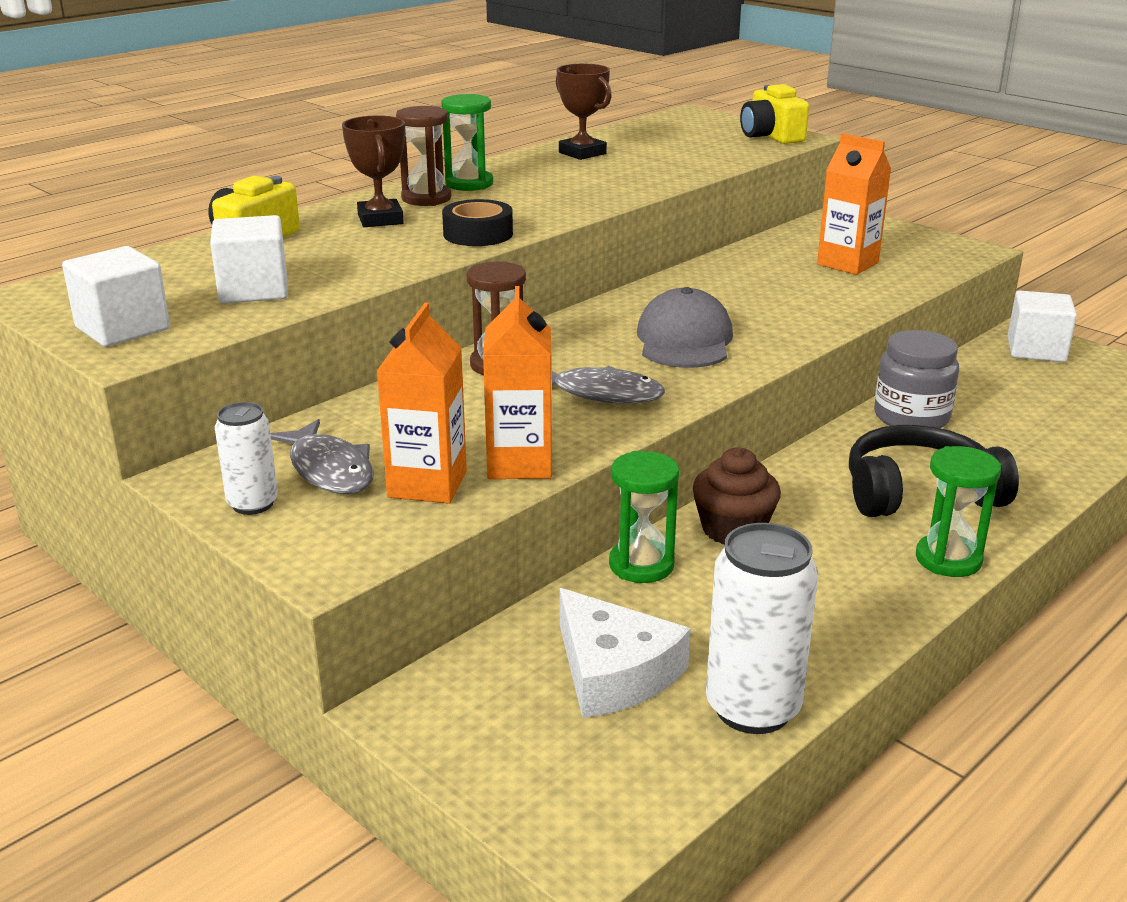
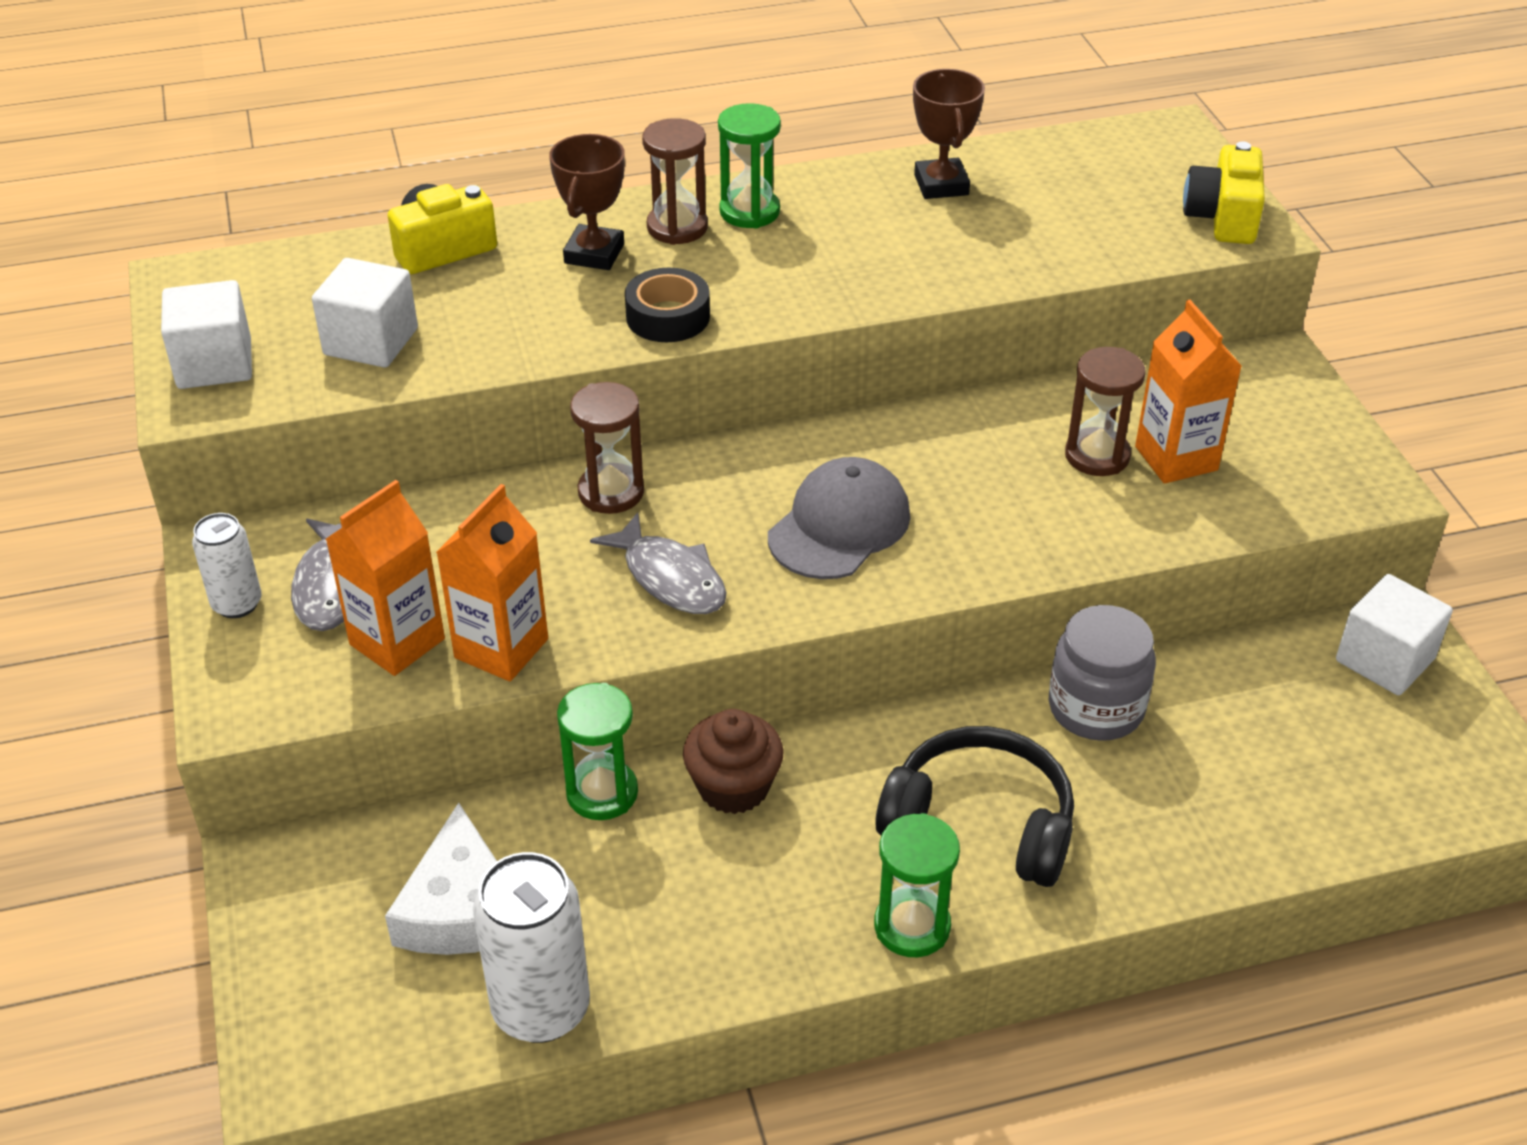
camera: 30 degrees right, 15 degrees up
none -> brown hourglass [1065,347,1146,476]

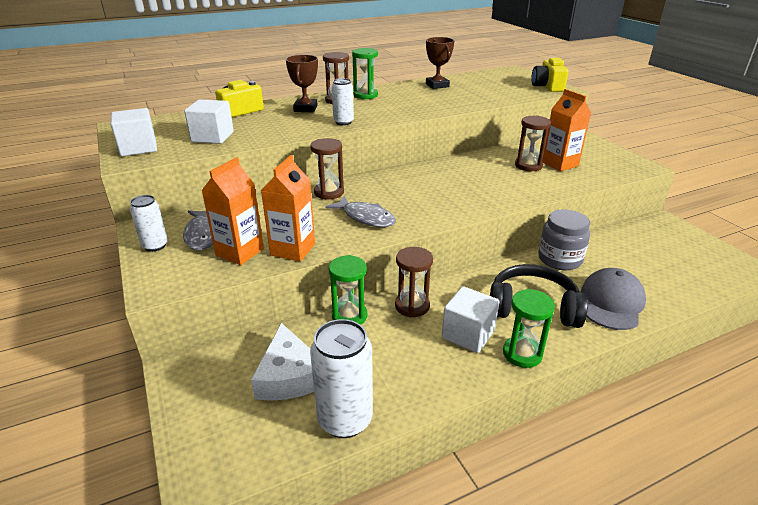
camera: 10 degrees left, 10 degrees down
black tape [625,268,710,342] -> white can [332,78,354,125]
brown cupcake [683,709,784,814] -> brown hourglass [395,247,433,318]
grey cap [768,457,910,579] -> grey cap moved to [581,268,646,330]
white cube [1336,574,1453,695] -> white cube moved to [442,286,500,353]

